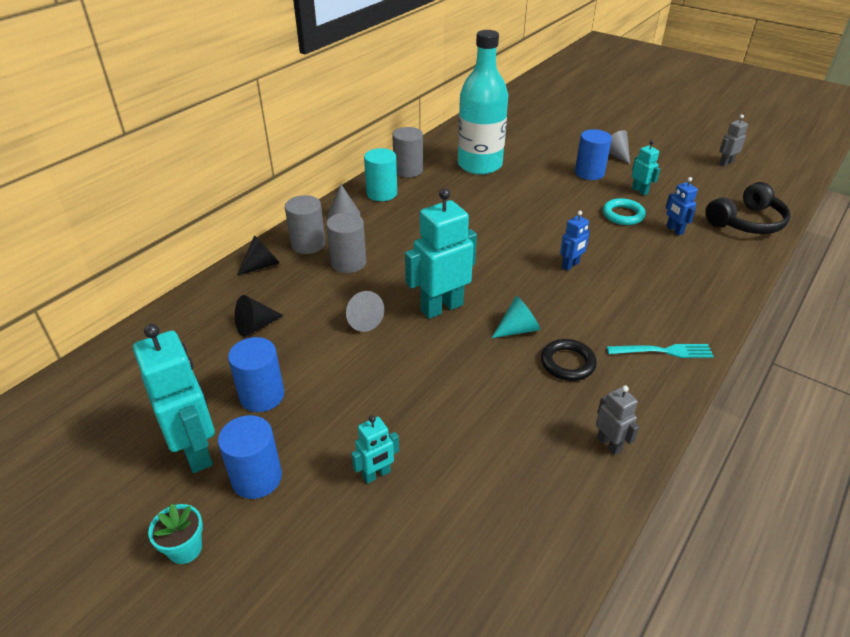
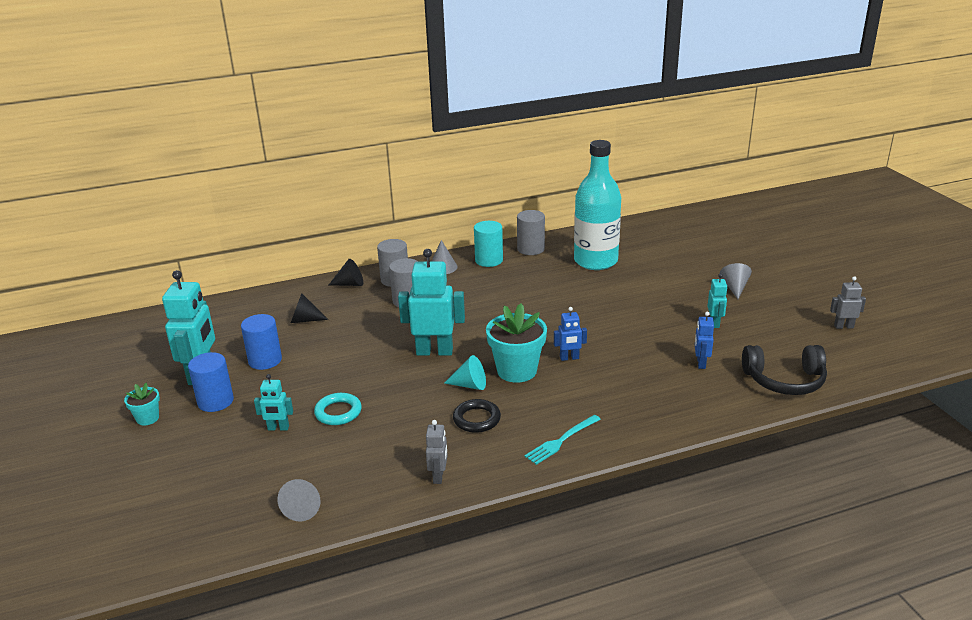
camera: 35 degrees right, 10 degrees down
grey cone [346,291,384,332] -> grey cone moved to [277,479,320,521]
blue cylinder [575,129,612,180] -> none
turquoise ring [602,198,646,225] -> turquoise ring moved to [314,393,362,425]
turquoise fork [607,344,714,358] -> turquoise fork turned 105 degrees clockwise [525,415,601,465]
none -> turquoise flower pot [486,303,547,383]

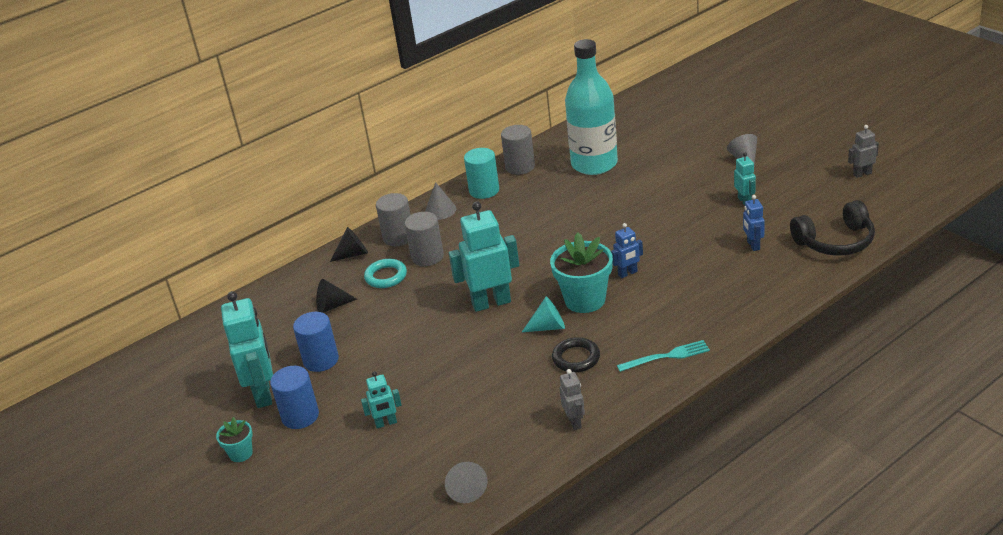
camera: 15 degrees left, 5 degrees up
turquoise ring [314,393,362,425] -> turquoise ring moved to [364,259,407,288]
turquoise fork [525,415,601,465] -> turquoise fork turned 135 degrees counterclockwise [617,340,710,372]

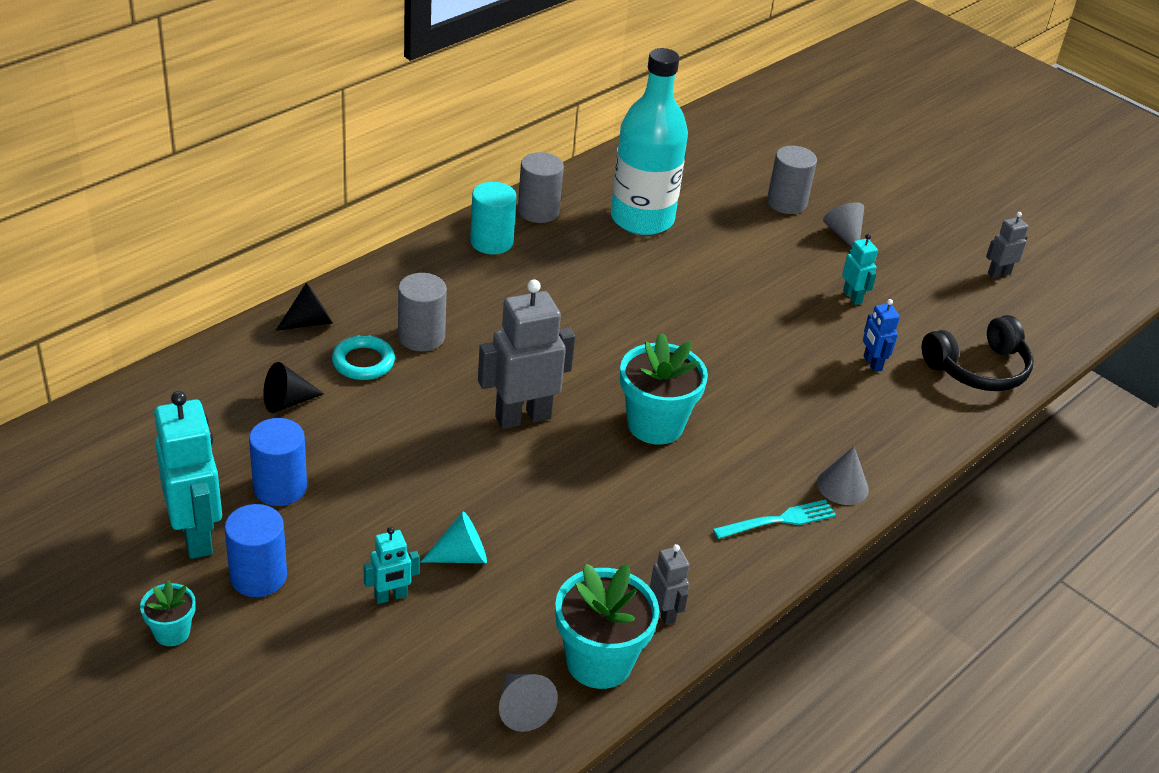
camera: 15 degrees left, 5 degrees up
grey cylinder [376,193,411,246] -> grey cylinder moved to [767,146,817,214]
grey cone [425,182,456,220] -> grey cone moved to [817,447,869,505]
turquoise robot [449,201,519,312] -> grey robot [478,279,575,429]
turquoise cone [522,297,565,332] -> turquoise cone moved to [421,511,487,563]
black ring [552,337,600,373] -> none
blue robot [611,223,643,278] -> none
none -> turquoise flower pot [555,564,659,689]

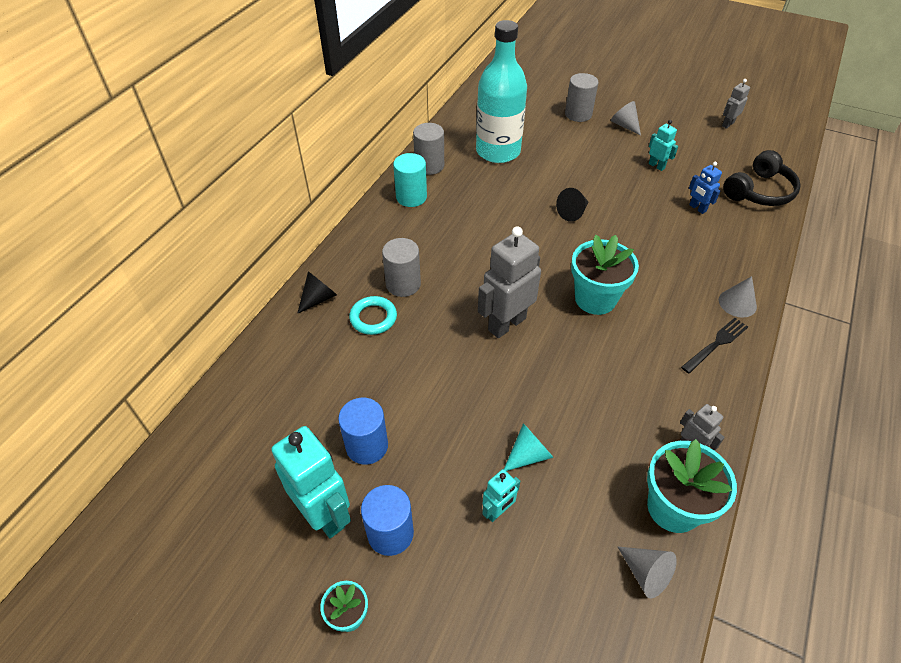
camera: 15 degrees left, 10 degrees up
black cone [264,362,324,413] -> black cone moved to [556,188,588,222]
turquoise fork [713,499,836,539] -> black fork [681,318,748,374]

